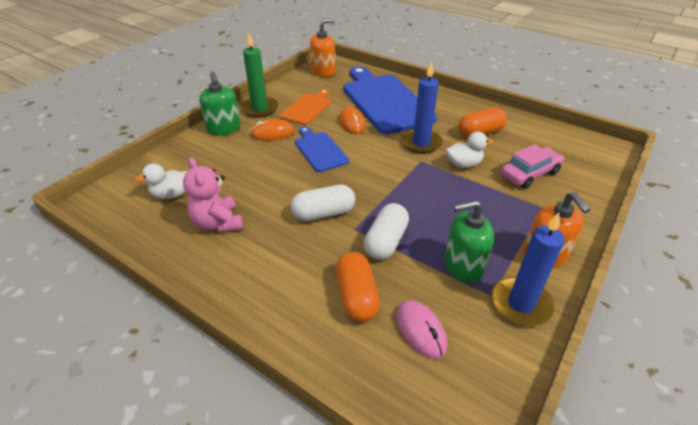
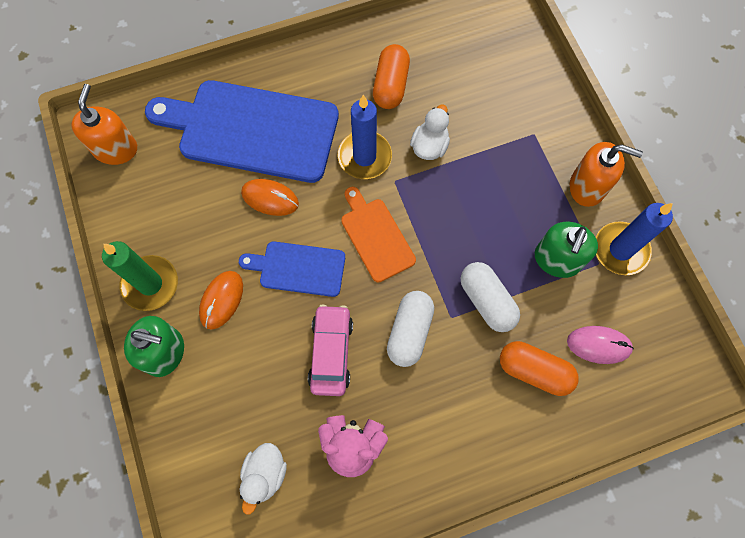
camera: 55 degrees left, 30 degrees up
orange cutting board [280,89,331,125] -> orange cutting board moved to [341,187,416,282]
pink car [501,144,564,189] -> pink car moved to [308,305,353,396]

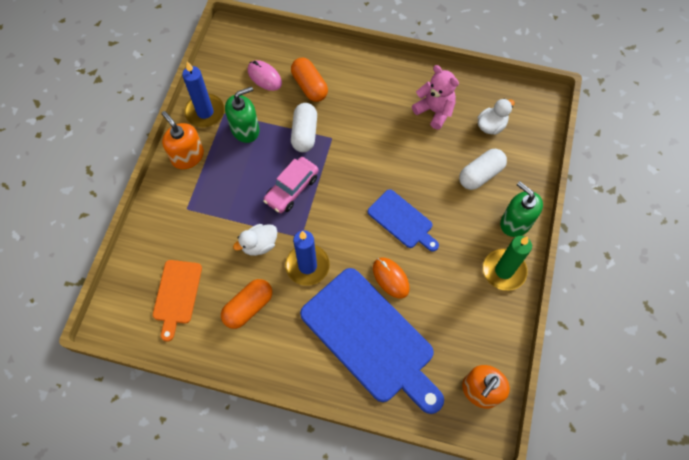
camera: 145 degrees left, 5 degrees down
orange mouse [199,271,243,329] -> none
pink car [308,305,353,396] -> pink car moved to [263,157,319,213]
orange cutting board [341,187,416,282] -> orange cutting board moved to [153,260,202,342]
white capsule [387,291,434,367] -> white capsule moved to [459,149,507,190]

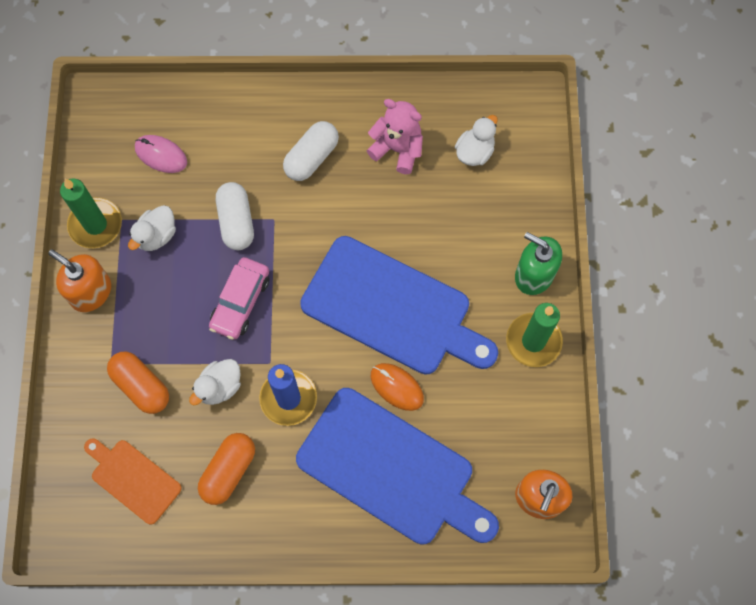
camera: 15 degrees left, 5 degrees up
orange cutting board [153,260,202,342] -> orange cutting board turned 135 degrees clockwise [84,438,182,524]
blue candle [182,61,225,127] -> green candle [60,179,122,248]
green soap dispenser [225,86,259,143] -> white duck [128,205,176,251]
orange capsule [291,58,328,102] -> orange capsule moved to [107,351,169,414]
blue cutting board [368,189,439,252] -> blue cutting board [300,236,498,375], size x1.95
white capsule [459,149,507,190] -> white capsule moved to [283,121,339,181]

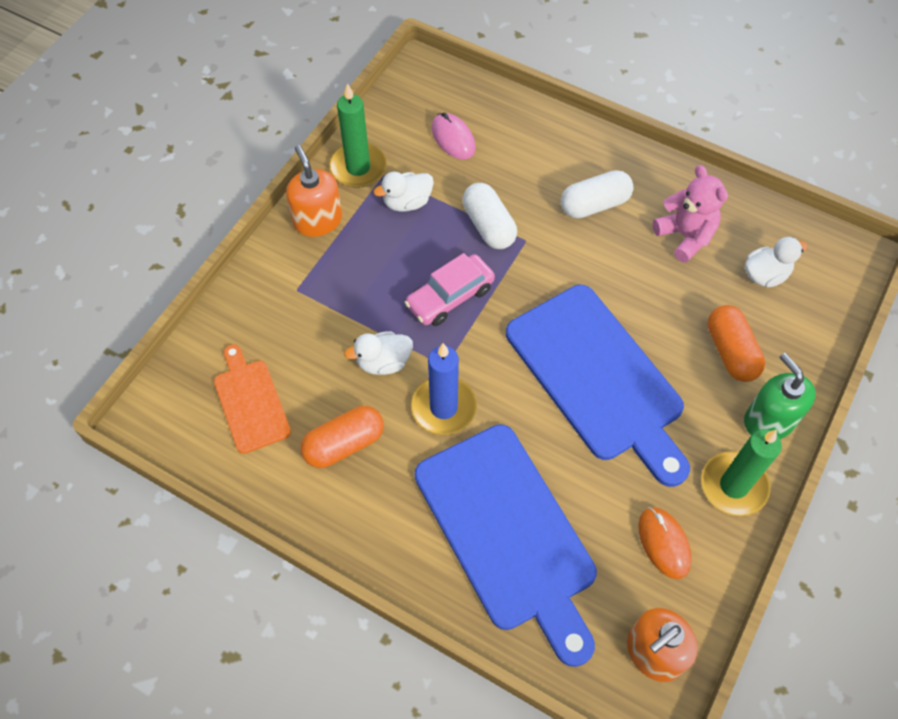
camera: 30 degrees right, 10 degrees down
orange capsule [107,351,169,414] -> orange capsule moved to [707,305,765,382]
white capsule [216,182,254,250] -> white capsule turned 45 degrees counterclockwise [463,183,517,249]
orange mouse [371,363,424,411] -> orange mouse moved to [639,507,692,579]

